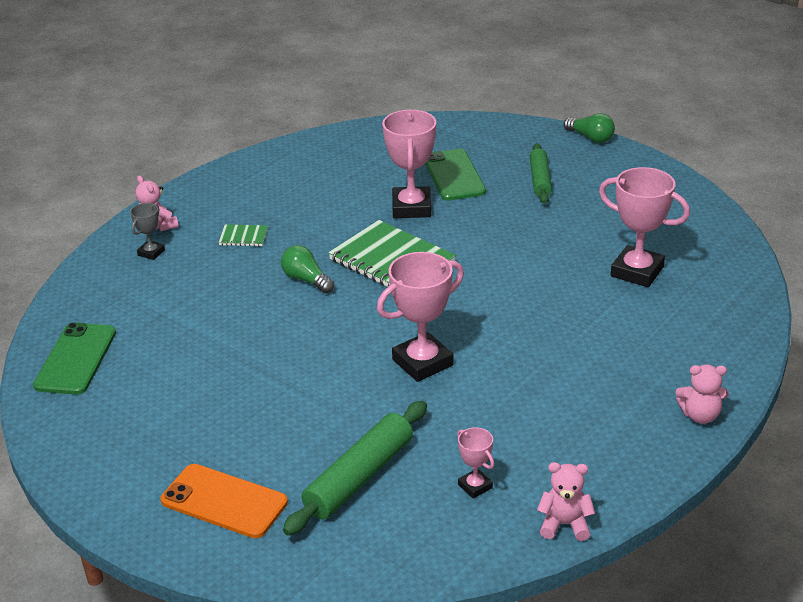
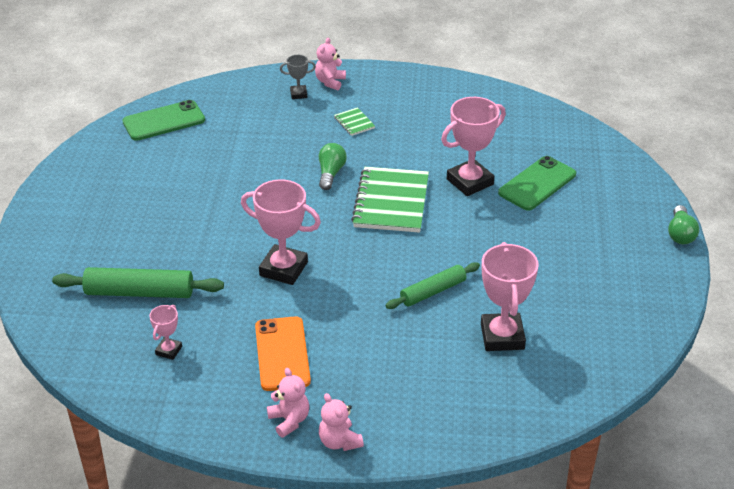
camera: 55 degrees right, 5 degrees up
orange phone [161,464,288,538] -> orange phone moved to [255,316,311,391]
green rolling pin [530,143,552,204] -> green rolling pin moved to [385,262,480,309]
pink teddy bear [537,462,595,541] -> pink teddy bear moved to [267,368,309,438]

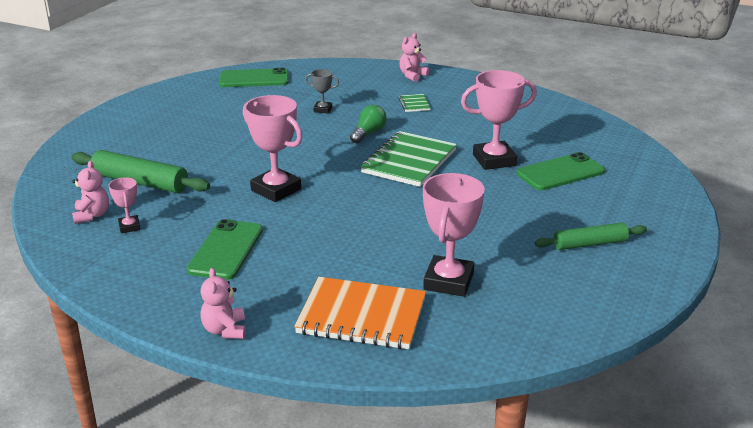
camera: 20 degrees right, 10 degrees down
pink trophy [149,304,182,360] -> pink trophy turned 60 degrees counterclockwise [109,177,141,233]
orange phone [255,316,311,391] -> green phone [187,219,263,280]
pink teddy bear [267,368,309,438] -> pink teddy bear moved to [72,161,109,224]
grey trophy [280,55,316,99] -> grey trophy moved to [305,69,339,113]
green rolling pin [385,262,480,309] -> green rolling pin moved to [535,223,647,250]
green light bulb [668,205,699,244] -> none
none -> orange notebook [294,277,426,349]

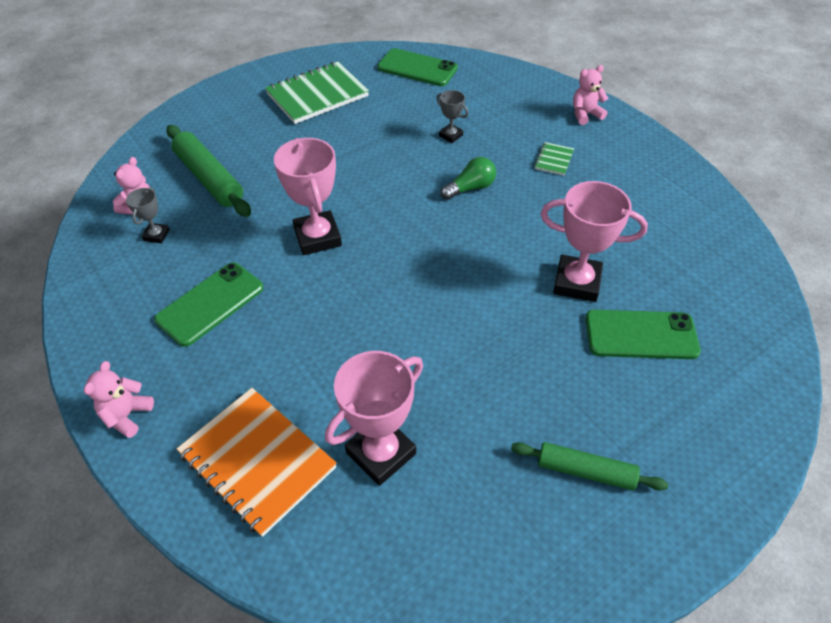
camera: 30 degrees right, 20 degrees up
pink trophy [109,177,141,233] -> grey trophy [126,187,170,243]
green notebook [360,131,457,187] -> green notebook moved to [265,62,369,124]

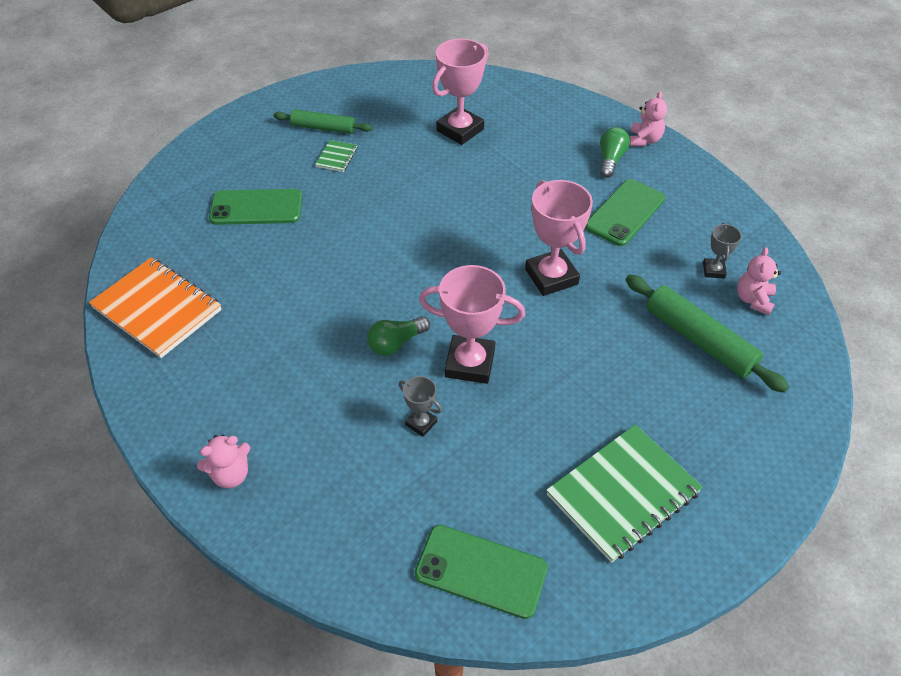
camera: 175 degrees right, 0 degrees up
orange notebook [177,388,337,537] -> orange notebook moved to [89,257,222,358]
green notebook [534,142,574,176] -> green notebook moved to [315,140,357,172]
pink trophy [541,181,648,302] -> pink trophy moved to [419,265,525,384]
none -> green light bulb [600,127,630,178]

